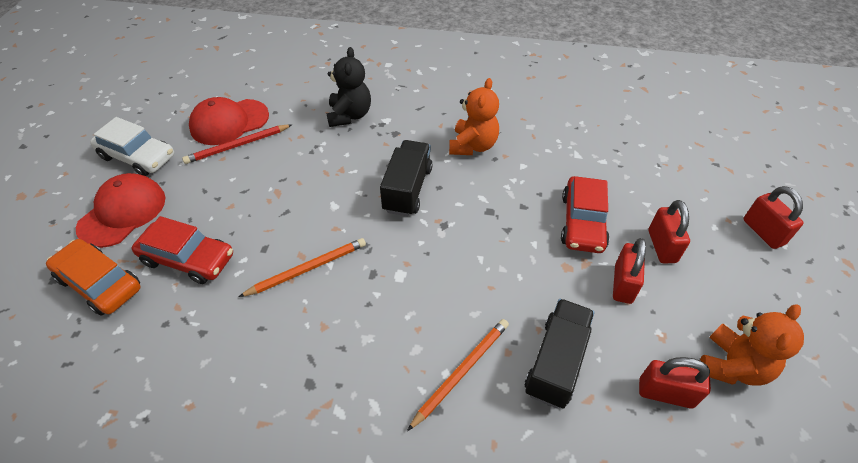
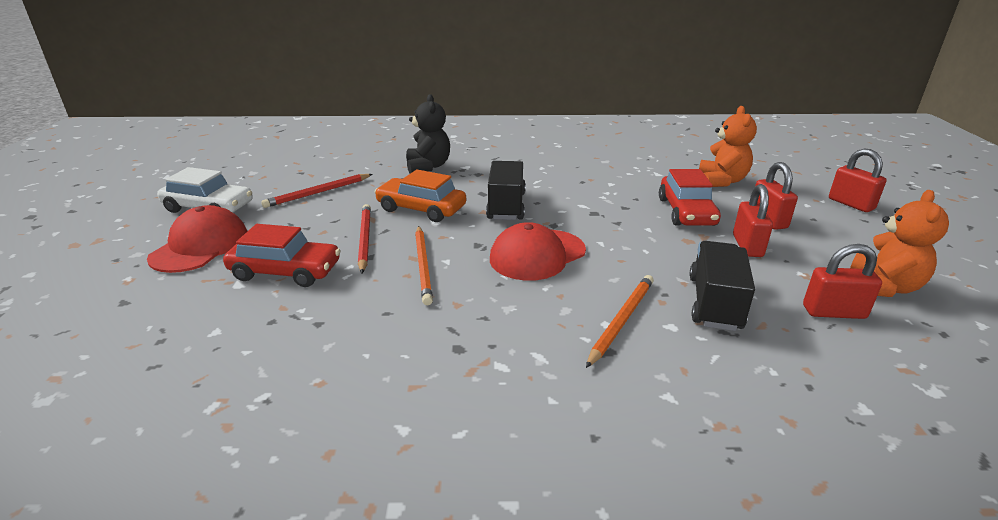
camera: 10 degrees left, 20 degrees down
orange car [46,239,141,316] -> orange car moved to [375,170,466,222]
red cap [189,97,269,145] -> red cap moved to [490,222,586,281]
orange pencil [239,238,366,297] -> orange pencil turned 120 degrees clockwise [415,226,433,305]
orange teddy bear [449,78,499,155] -> orange teddy bear moved to [699,106,757,187]
none -> red pencil [358,204,371,273]

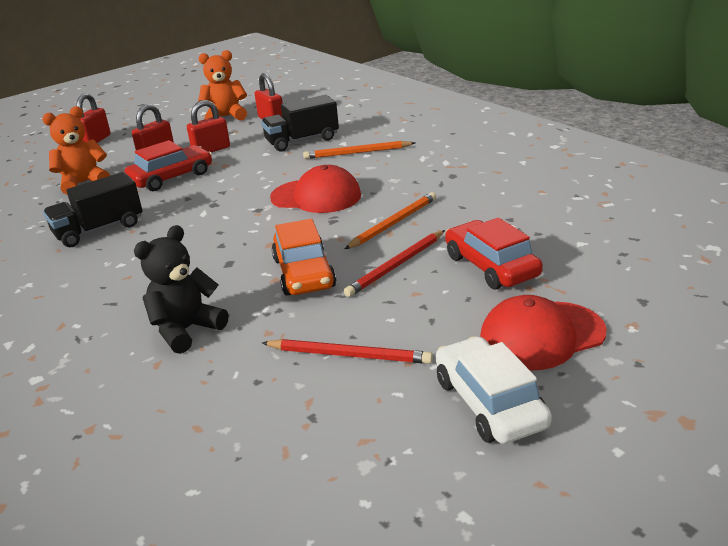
camera: 125 degrees left, 0 degrees up
black truck [486,161,526,220] -> black truck moved to [43,172,142,247]

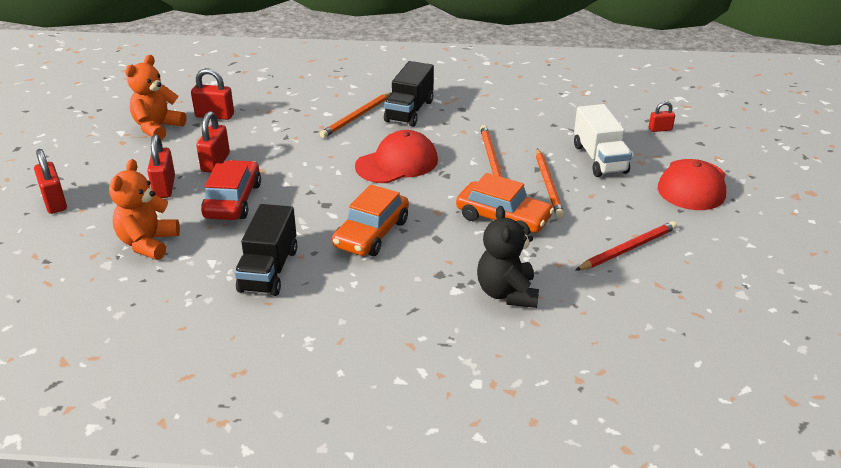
camera: 50 degrees left, 5 degrees up
black truck [261,95,339,152] -> black truck moved to [384,61,434,127]
red pencil [344,230,445,297] -> orange pencil [536,148,564,218]
white car [436,336,552,444] -> none
red car [445,217,543,290] -> white truck [574,104,632,177]
none -> orange car [332,184,409,256]
none -> red padlock [649,101,675,132]

